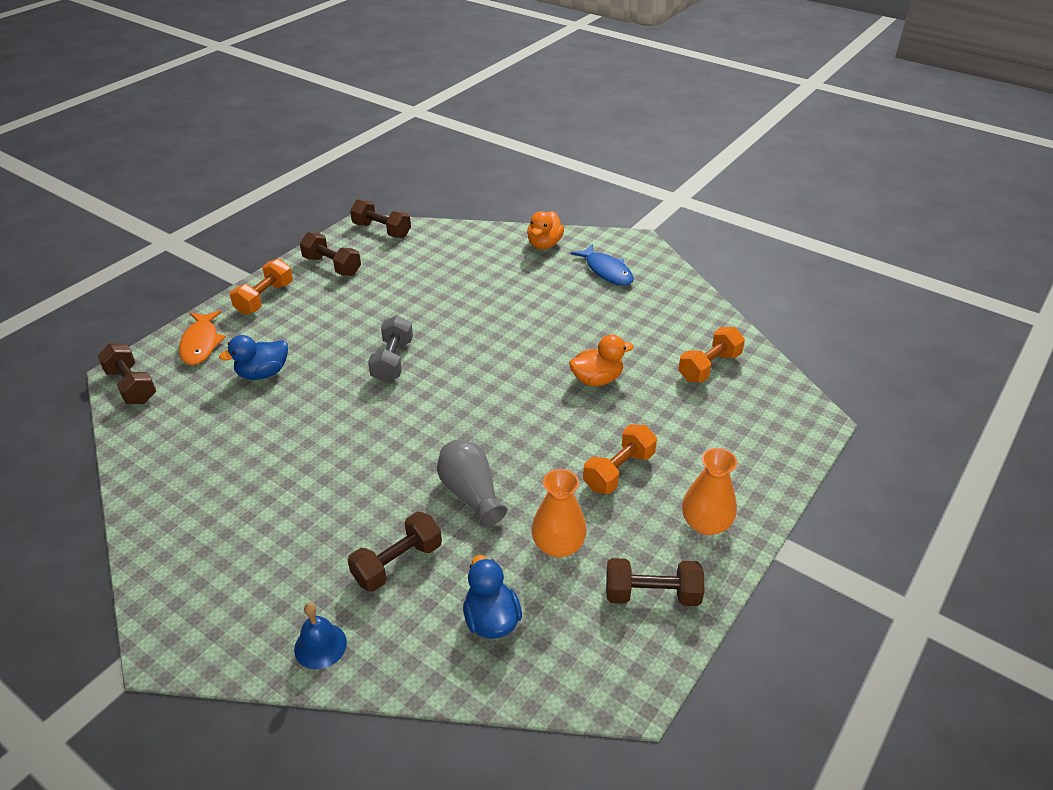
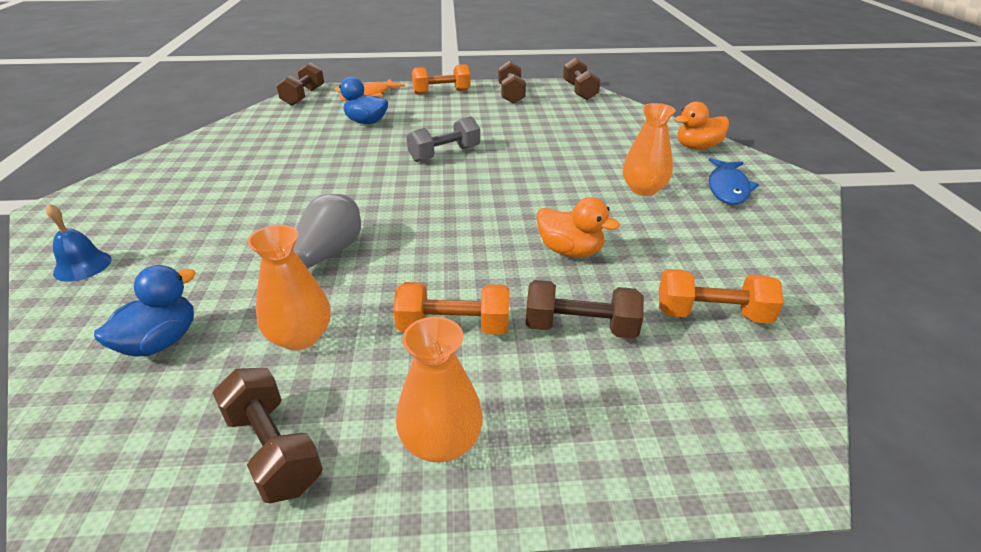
camera: 50 degrees right, 5 degrees down
brown dumbbell [348,512,442,592] -> brown dumbbell moved to [526,280,644,339]
none -> orange vase [623,103,676,196]

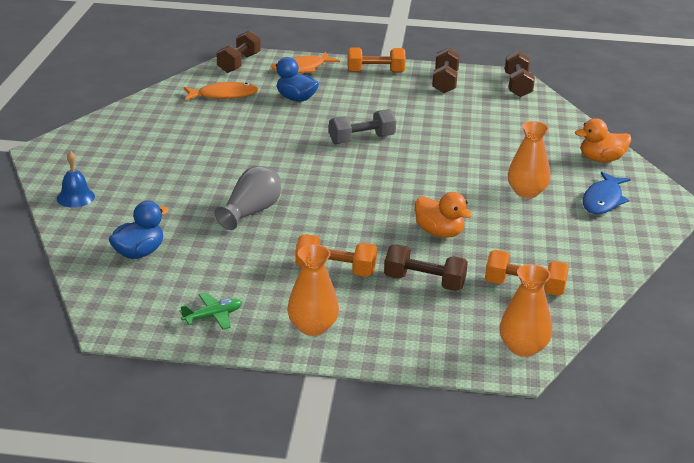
camera: 10 degrees right, 5 degrees down
brown dumbbell [212,368,323,503] -> green plane [179,293,242,330]
orange vase [247,225,331,350] -> orange vase moved to [499,264,552,357]
none -> orange fish [184,82,258,100]

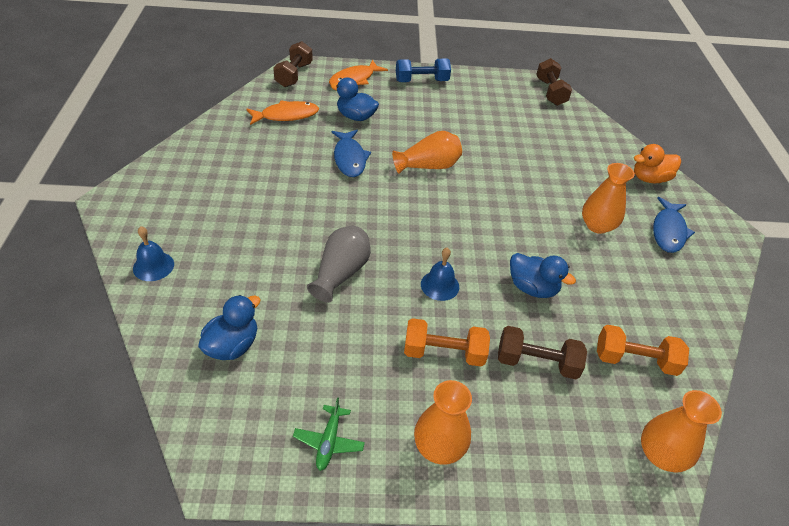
camera: 10 degrees left, 15 degrees up
green plane [179,293,242,330] -> green plane turned 135 degrees clockwise [293,397,365,471]
grey dumbbell [329,109,396,144] -> orange vase [392,131,462,174]
orange dumbbell [347,48,406,73] -> blue dumbbell [396,58,451,82]
orange duck [415,192,473,238] -> blue duck [510,253,576,298]
brown dumbbell [432,48,460,93] -> none
none -> blue fish [332,130,371,177]
none -> blue bell [421,248,459,301]

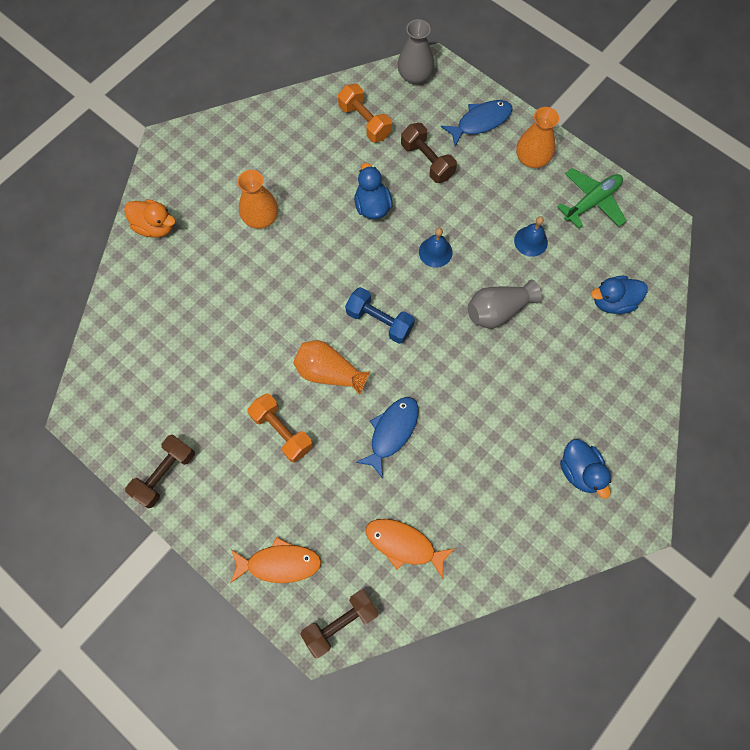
camera: 135 degrees left, 25 degrees up
blue bell [133,226,174,281] -> blue bell moved to [514,216,548,257]
green plane [293,397,365,471] -> green plane [557,168,627,228], size x1.59
blue duck [331,77,379,121] -> blue duck moved to [560,439,612,499]
blue dumbbell [396,58,451,82] -> blue dumbbell moved to [345,287,415,344]
orange dumbbell [404,318,490,367] -> orange dumbbell moved to [247,393,313,463]
brown dumbbell [536,58,572,106] -> brown dumbbell moved to [125,434,195,508]
orange vase [641,390,722,472] -> grey vase [398,19,434,84]
blue fish [653,197,695,253] -> blue fish moved to [441,100,513,146]

